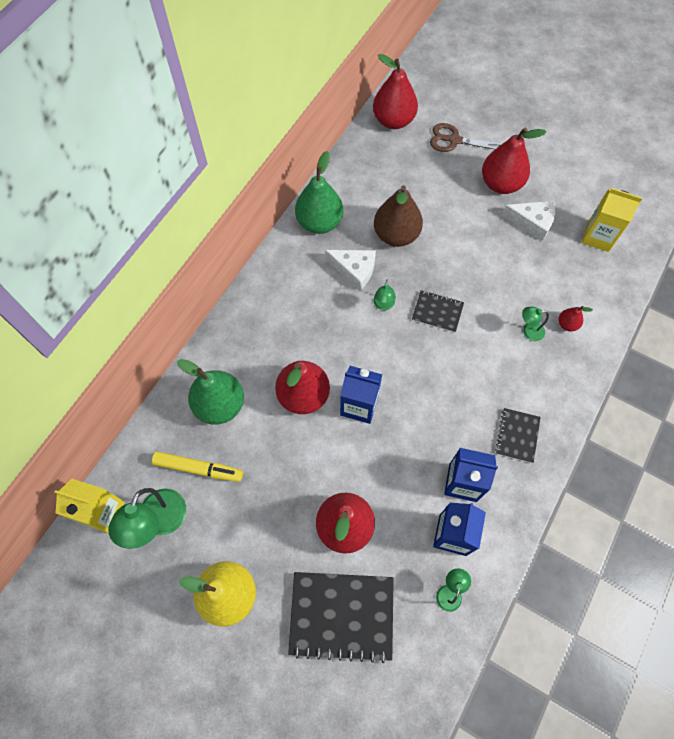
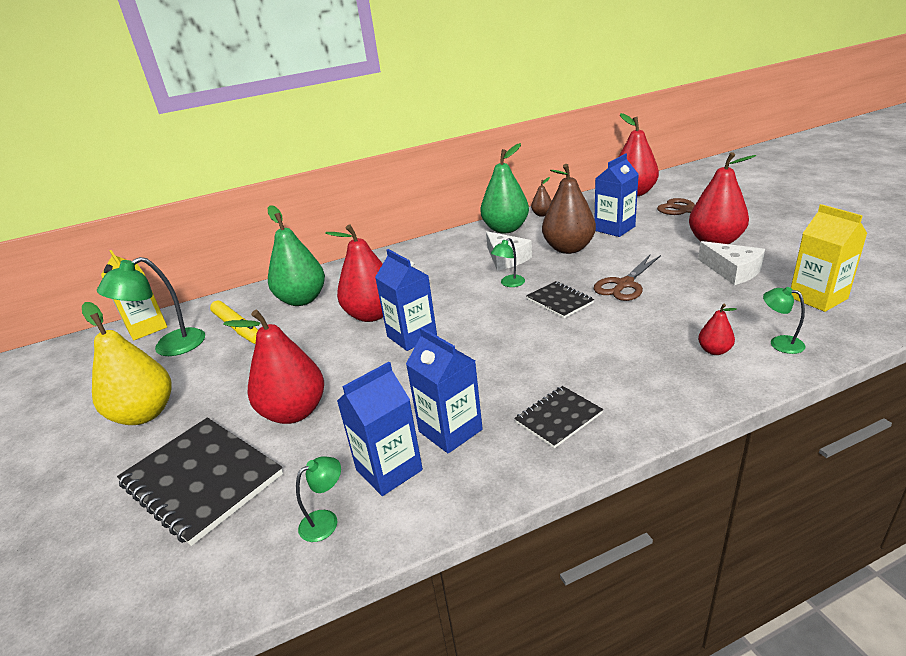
camera: 40 degrees right, 35 degrees down
green lamp [522,306,549,341] -> green lamp moved to [763,287,806,354]
none -> brown pear [531,177,552,217]
none -> brown scissors [594,254,661,301]
none -> blue carton [595,154,639,237]

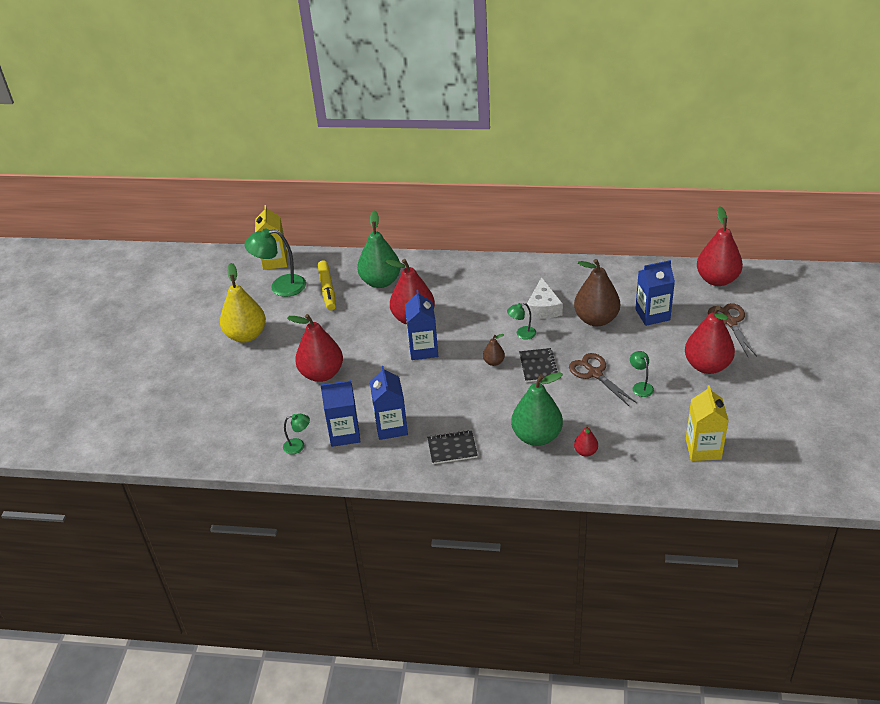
camera: 30 degrees right, 10 degrees up
black notebook [117,417,283,546] -> none
green pear [480,143,529,234] -> green pear moved to [511,372,563,446]
brown pear [531,177,552,217] -> brown pear moved to [483,334,505,366]
brown scissors [594,254,661,301] -> brown scissors turned 75 degrees clockwise [569,353,637,406]
white cheese [698,241,765,285] -> none
green lamp [763,287,806,354] -> green lamp moved to [630,351,654,397]

